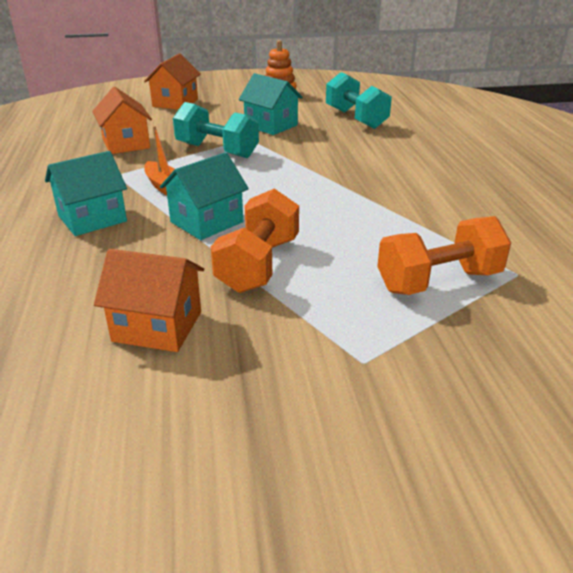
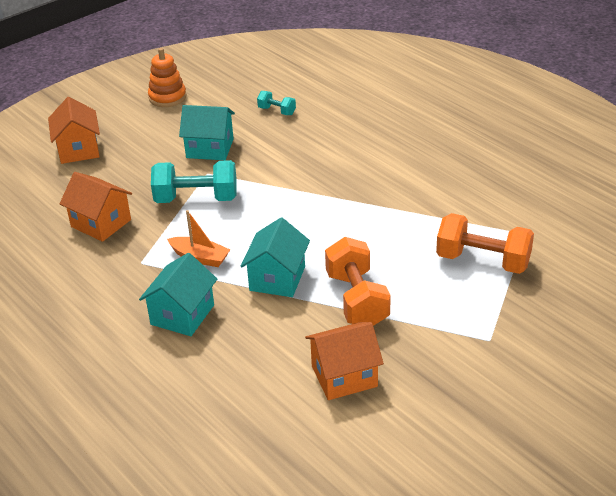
camera: 30 degrees left, 5 degrees up
turquoise dumbbell [326,72,392,129] -> turquoise dumbbell [257,91,296,115], size x0.50
orange dumbbell [377,216,511,295] -> orange dumbbell turned 75 degrees clockwise [436,213,534,274]

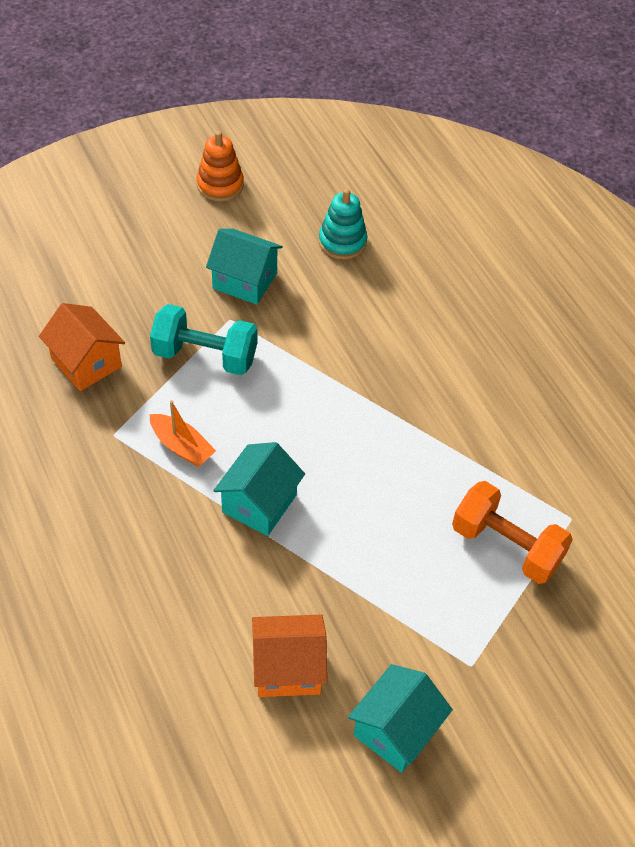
camera: 10 degrees right, 15 degrees up
orange house [48,97,100,164] -> none
turquoise house [139,253,217,336] -> turquoise house moved to [348,664,453,773]
turquoise dumbbell [257,91,296,115] -> turquoise stacking toy [319,189,367,260]
orange dumbbell [325,237,391,326] -> none

